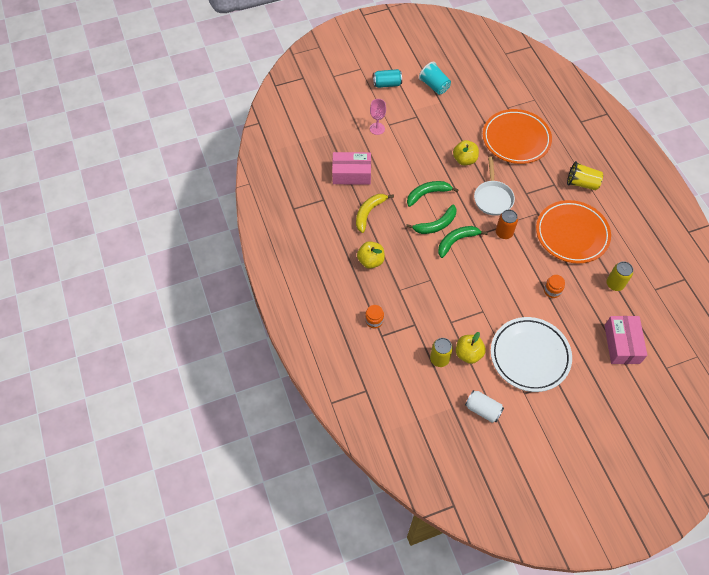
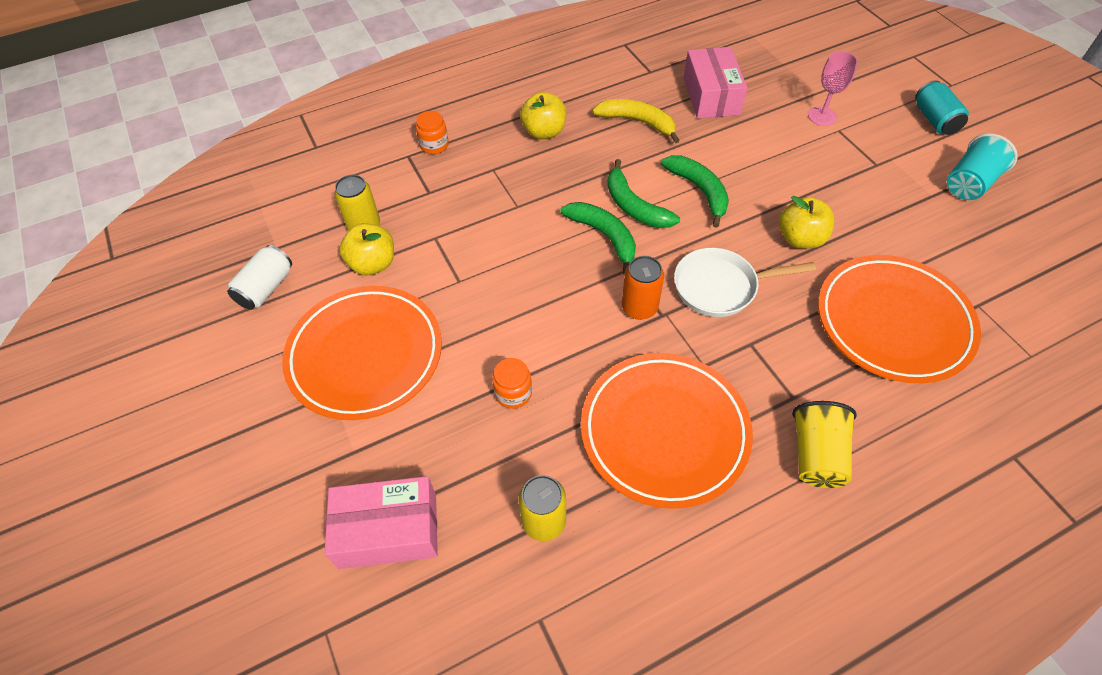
camera: 85 degrees right, 5 degrees down
white plate [491,317,572,392] -> orange plate [282,286,442,420]

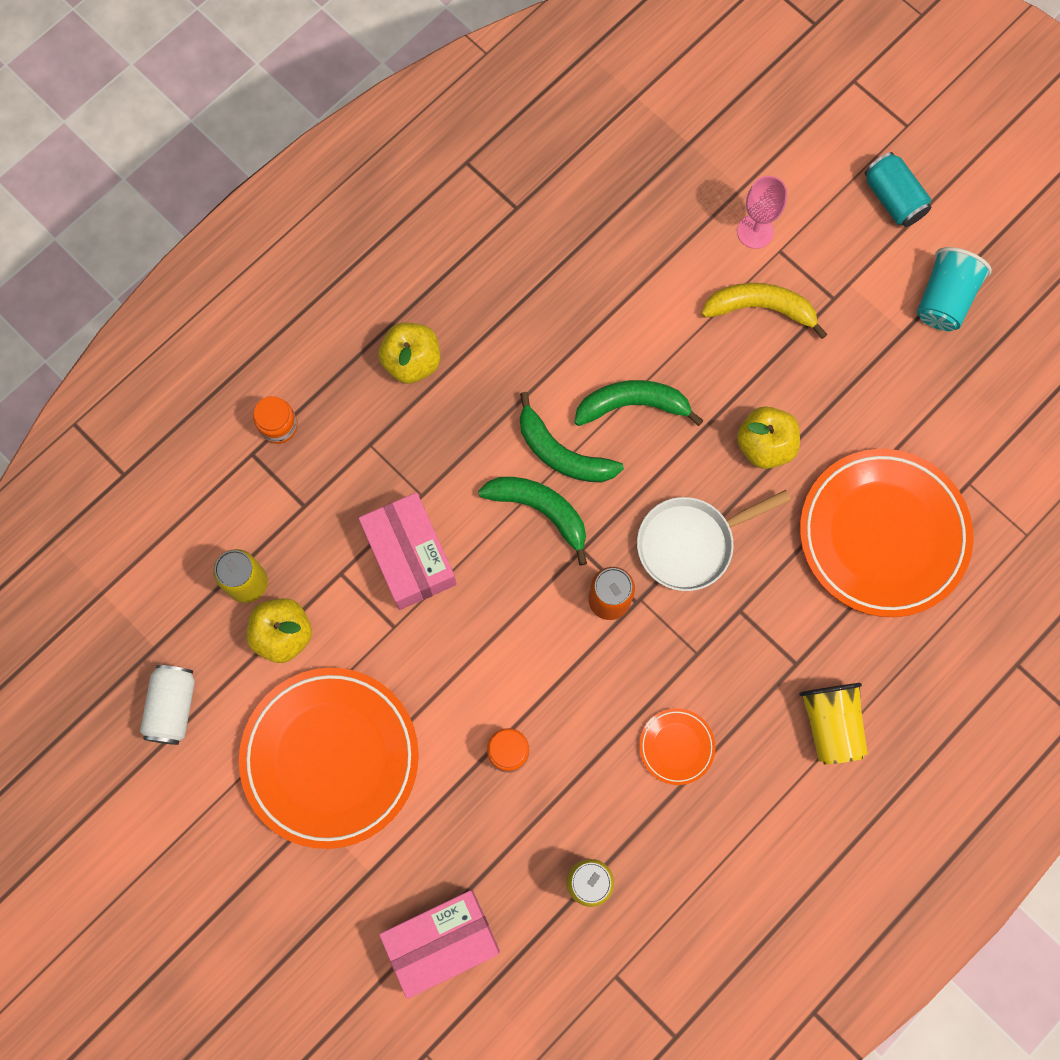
camera: 20 degrees left, 20 degrees up
orange plate [581,353,753,509] -> orange plate [639,708,716,785], size x0.43
yellow banana [592,99,680,143] -> yellow banana moved to [702,283,827,339]
green banana [661,156,729,228] -> green banana turned 45 degrees counterclockwise [574,380,704,426]
pink box [684,47,747,119] -> pink box moved to [359,492,457,610]

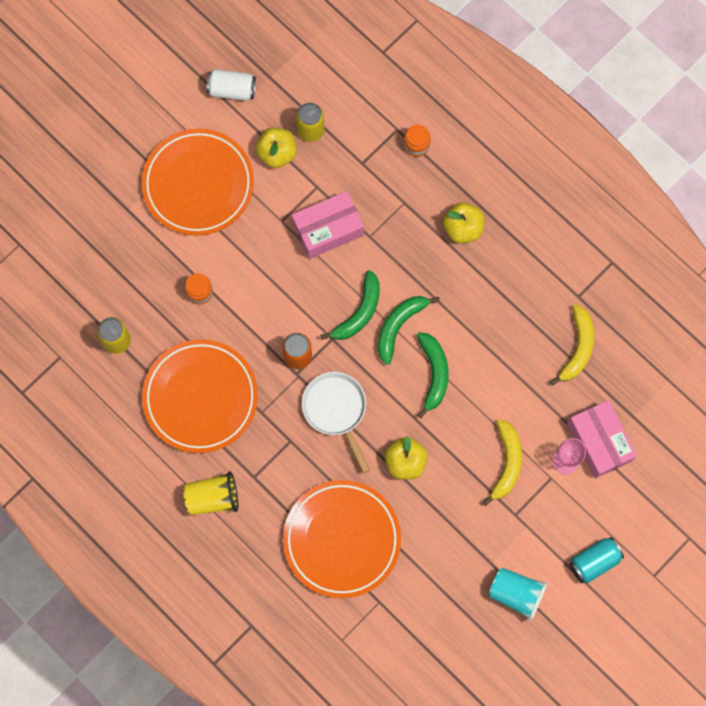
camera: 90 degrees right, 0 degrees up
pink box [379,890,500,999] -> pink box moved to [567,400,637,479]
orange plate [639,708,716,785] -> orange plate [142,339,258,453], size x2.34
none -> yellow banana [550,304,594,386]

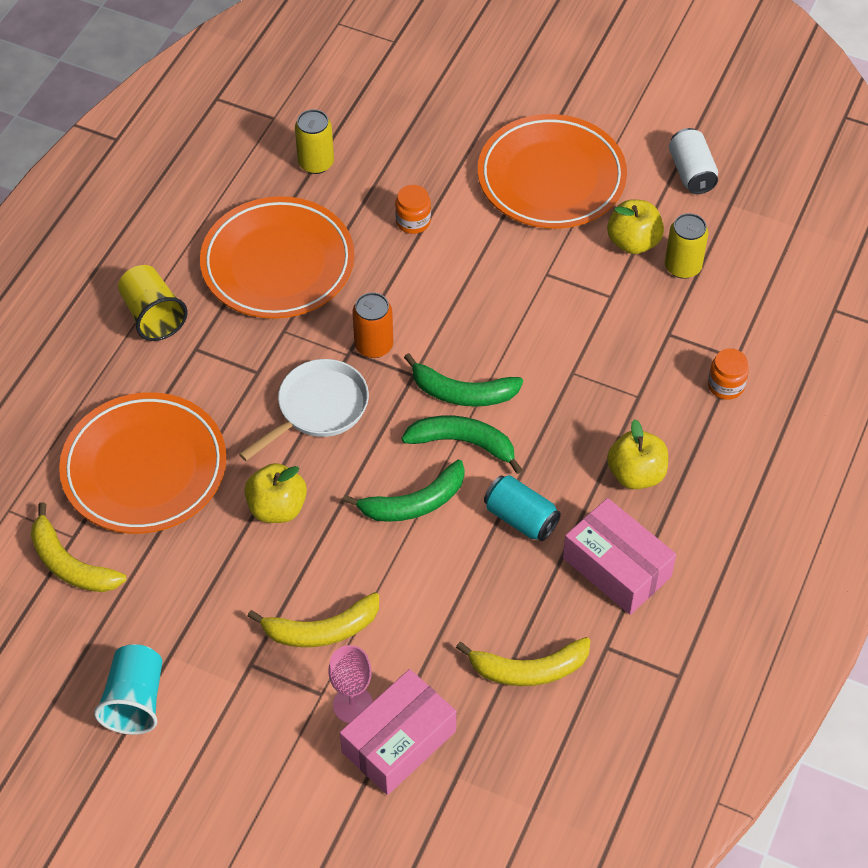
camera: 70 degrees right, 20 degrees down
pink box [292,191,364,259] -> pink box moved to [563,498,676,615]
turquoise can [569,537,624,583] -> turquoise can moved to [484,475,561,541]
none -> yellow banana [31,502,127,592]

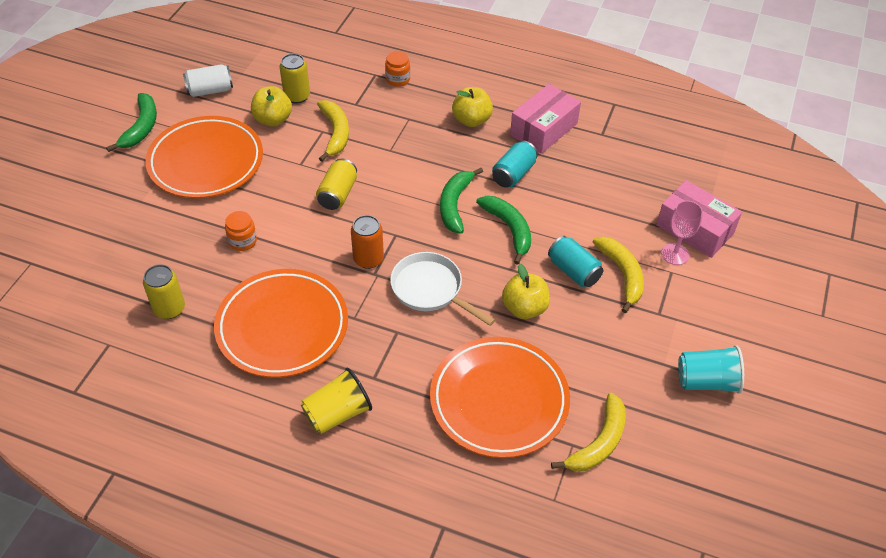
camera: 95 degrees left, 5 degrees down
green banana [404,353,523,407] -> green banana moved to [106,93,157,152]
yellow banana [456,637,590,686] -> yellow banana moved to [317,100,349,162]
none -> yellow can [316,159,357,210]
none -> turquoise can [548,236,603,287]

